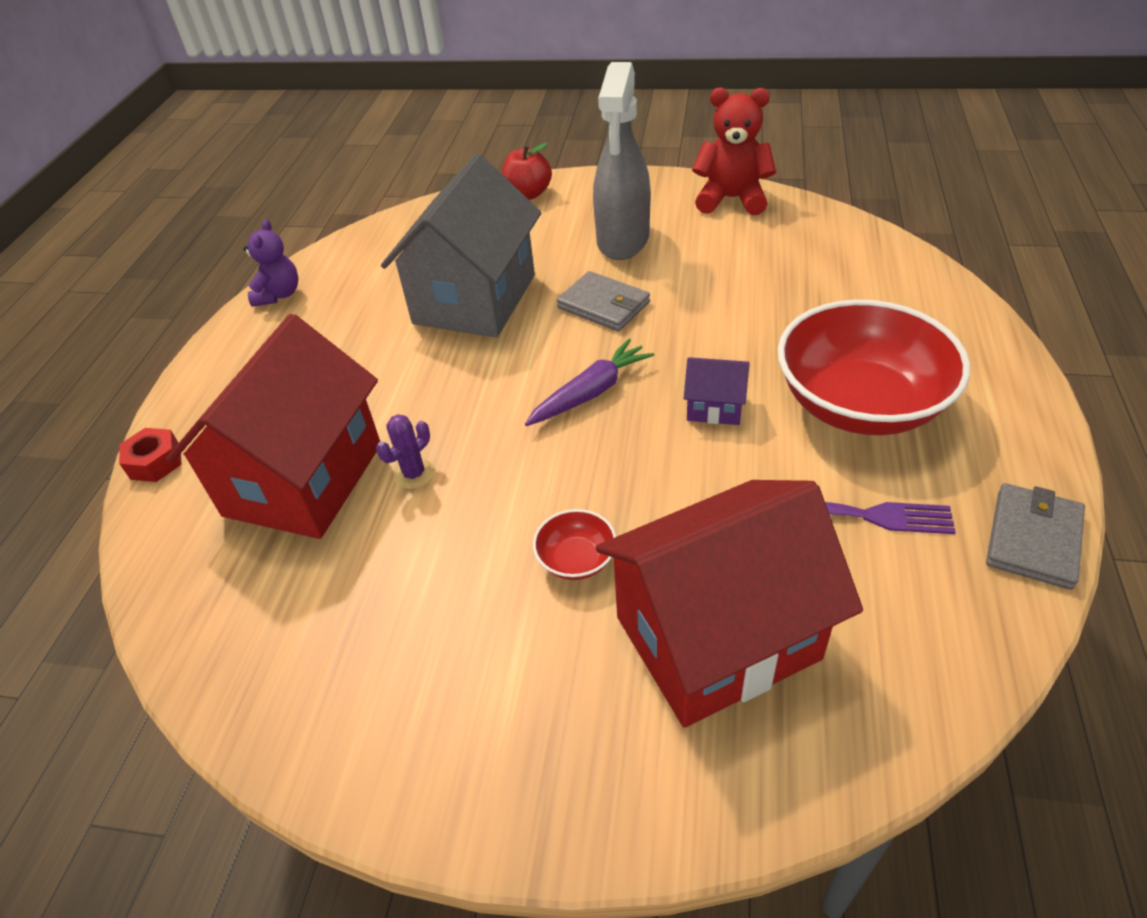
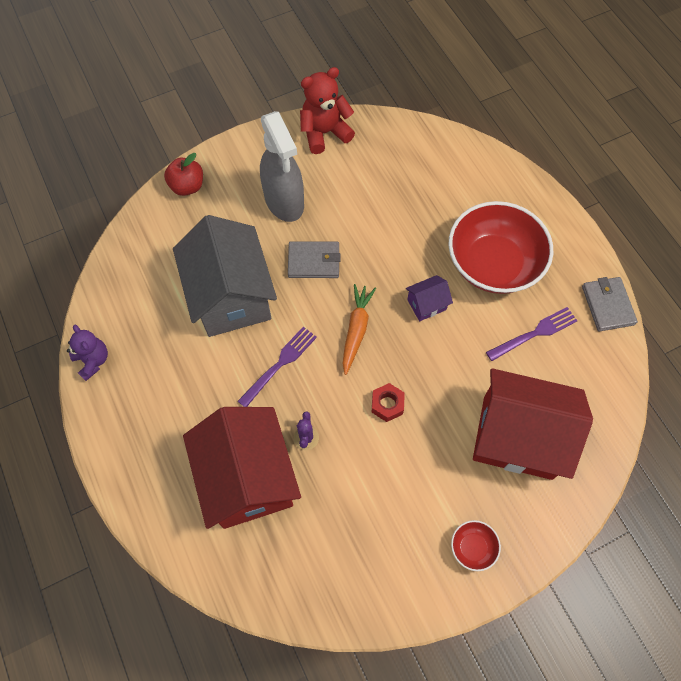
camera: 40 degrees left, 20 degrees up
red nut [119,428,182,482] -> red nut moved to [371,383,405,422]
purple carrot [525,339,654,426] -> orange carrot [342,284,376,375]
red bowl [533,509,616,580] -> red bowl moved to [451,520,501,571]
red house [596,480,863,728] -> red house turned 75 degrees clockwise [473,368,593,480]
none -> purple fork [238,327,317,407]

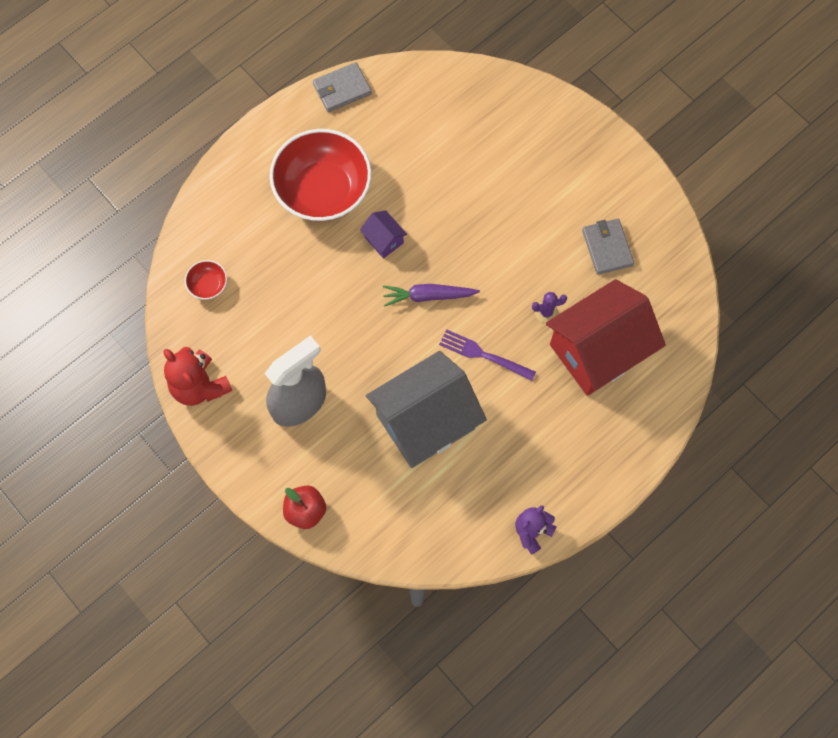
camera: 105 degrees left, 5 degrees up
grey wallet [288,241,341,278] -> grey wallet moved to [582,219,634,275]
orange carrot [342,284,376,375] -> purple carrot [383,284,480,307]
red nut [371,383,405,422] -> none
red bowl [451,520,501,571] -> red bowl moved to [185,260,227,300]
red house [473,368,593,480] -> none
purple fork [486,307,577,361] -> none

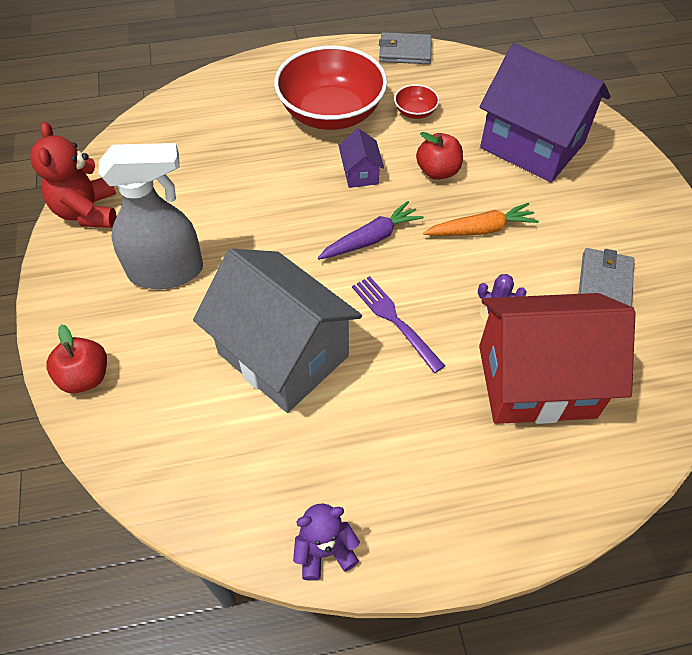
camera: 30 degrees right, 15 degrees down
red bowl [185,260,227,300] -> red bowl moved to [394,84,439,119]
grey house [366,351,487,468] -> grey house turned 45 degrees clockwise [193,249,362,413]
purple carrot [383,284,480,307] -> purple carrot turned 120 degrees clockwise [318,201,424,260]
none -> red apple [416,132,463,180]
none -> orange carrot [423,203,539,236]
none -> purple house [479,43,611,183]

